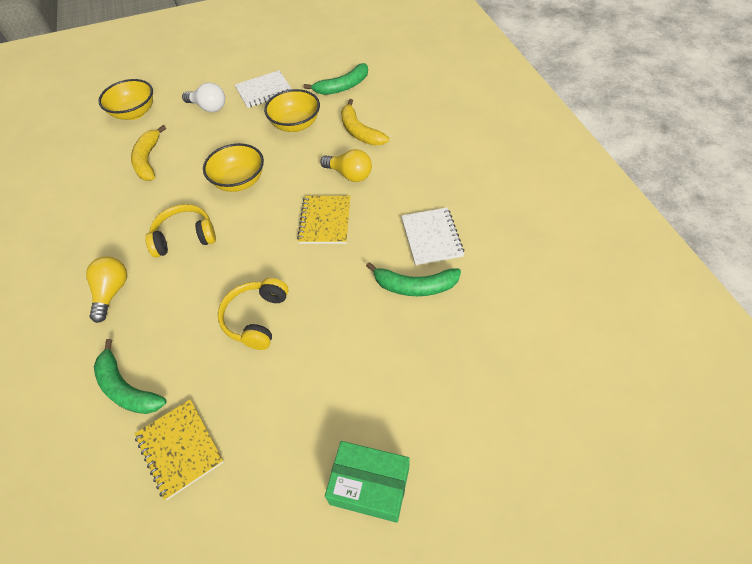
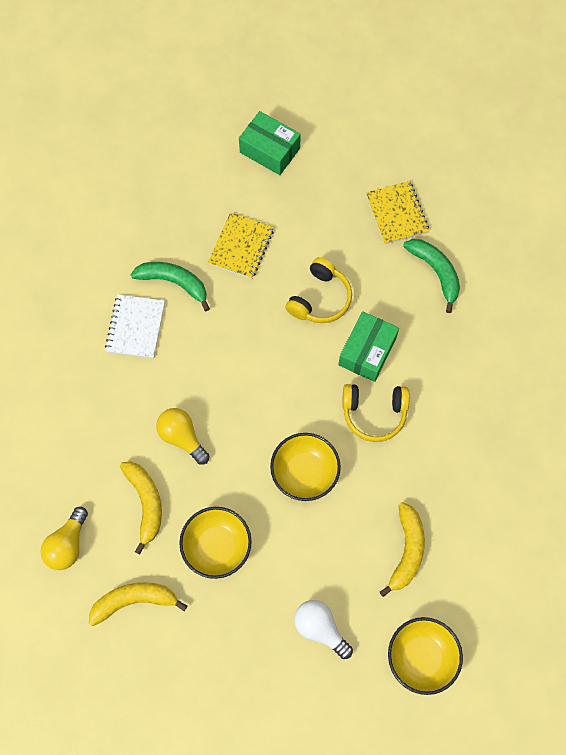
camera: 165 degrees left, 15 degrees up
yellow light bulb [86,256,127,323] -> yellow light bulb moved to [41,507,88,570]
white notebook [235,70,292,108] -> none
yellow notebook [297,196,350,244] -> yellow notebook moved to [208,212,274,279]
green banana [304,63,368,95] -> yellow banana [89,582,187,626]
none -> green box [339,311,399,382]

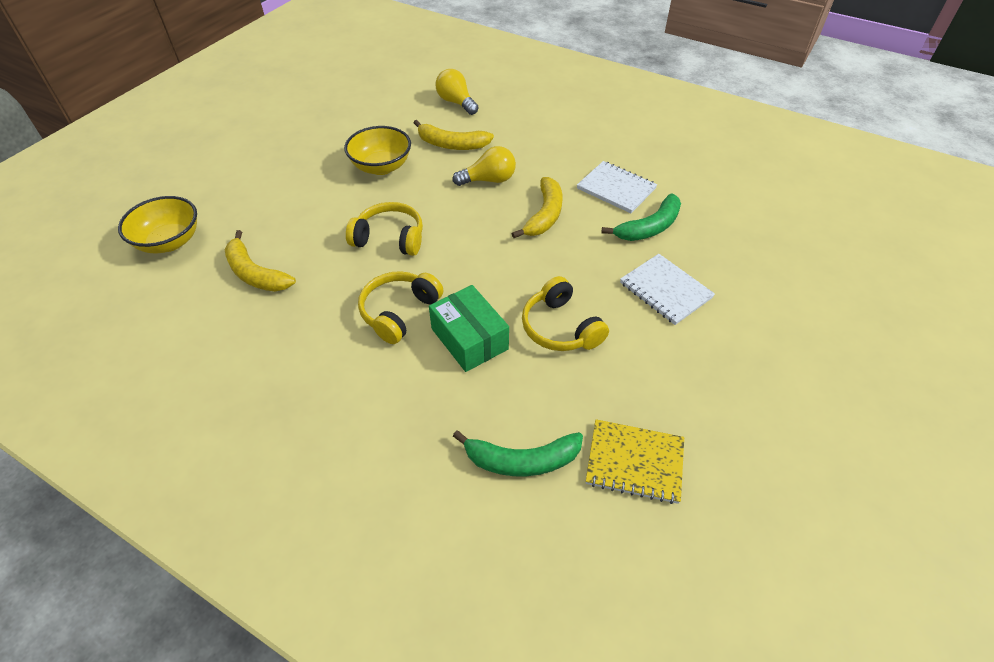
camera: 120 degrees right, 20 degrees down
yellow banana [89,582,187,626] -> yellow banana moved to [512,177,562,238]
yellow notebook [208,212,274,279] -> white notebook [620,254,715,325]
green box [239,111,301,175] -> none
yellow bowl [270,433,341,501] -> yellow headphones [346,202,423,256]
white light bulb [294,600,353,659] -> none

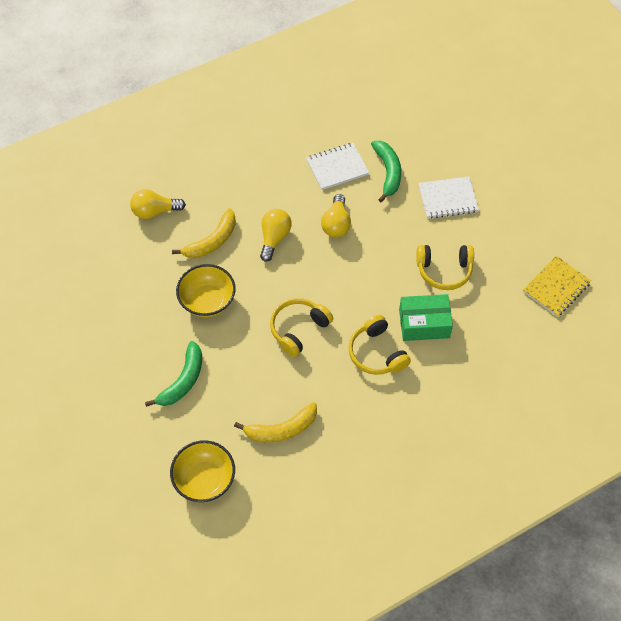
camera: 60 degrees left, 10 degrees up
green banana [453,430,583,476] -> green banana moved to [145,341,202,407]
yellow banana [512,177,562,238] -> yellow light bulb [321,194,351,238]

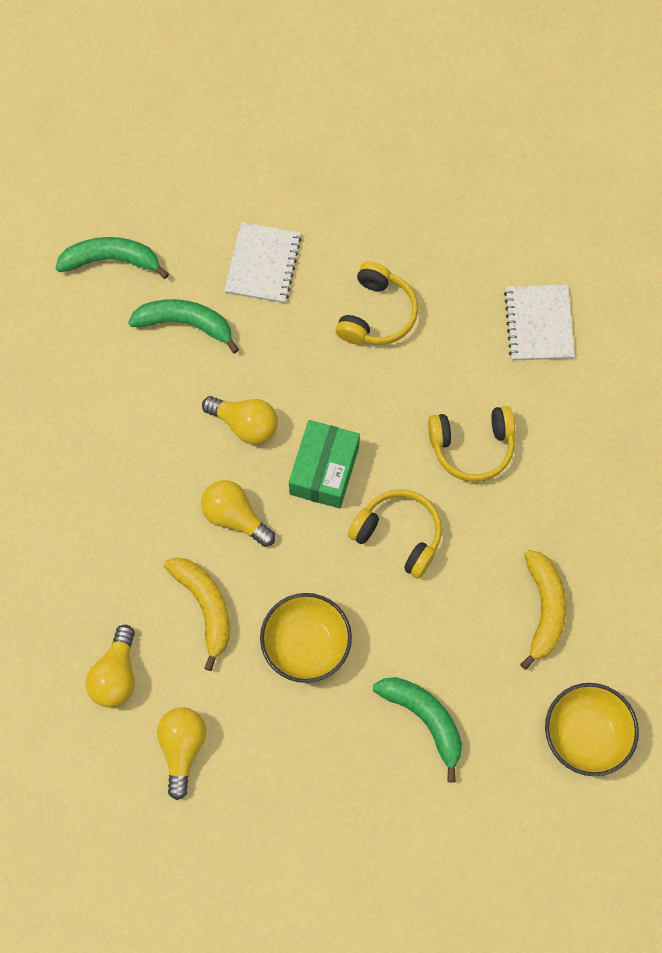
camera: 70 degrees left, 10 degrees up
yellow headphones [270,298,333,357] -> yellow headphones turned 150 degrees clockwise [348,489,442,579]
white notebook [306,143,369,190] -> white notebook moved to [504,285,575,361]
green box [399,294,453,341] -> green box moved to [289,420,360,508]
yellow notebook [523,256,591,317] -> none
none -> green banana [56,237,169,279]
none -> yellow light bulb [157,707,206,800]

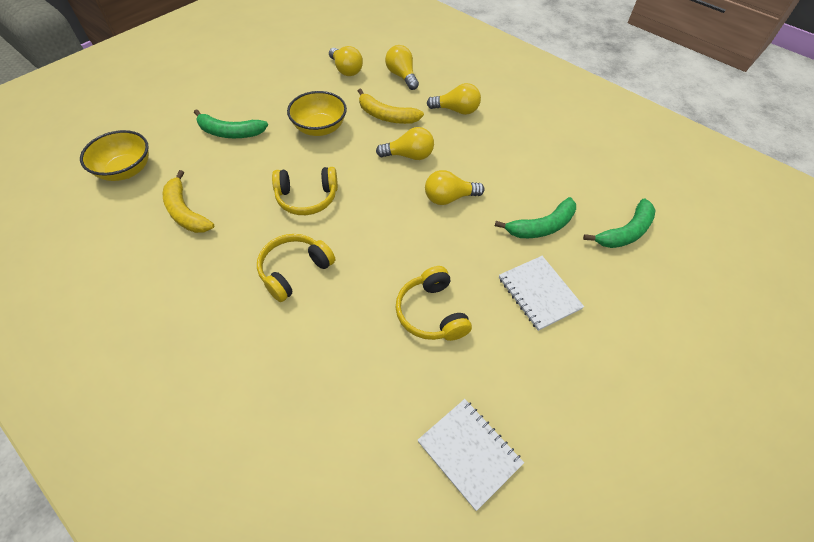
camera: 140 degrees right, 15 degrees down
green box [289,420,360,508] -> none
white notebook [504,285,575,361] -> white notebook moved to [418,399,524,511]
none -> yellow light bulb [427,83,481,115]

